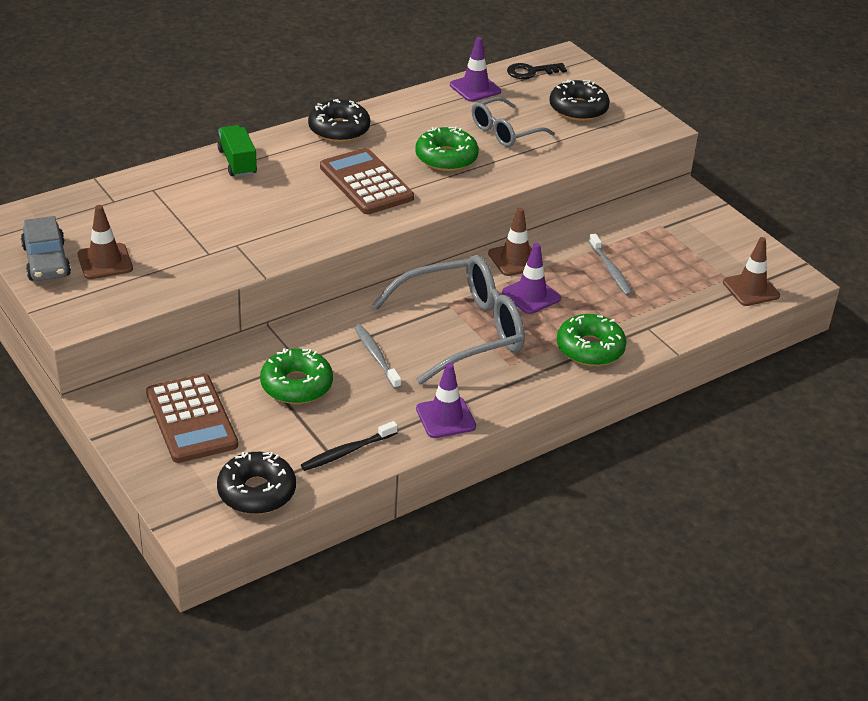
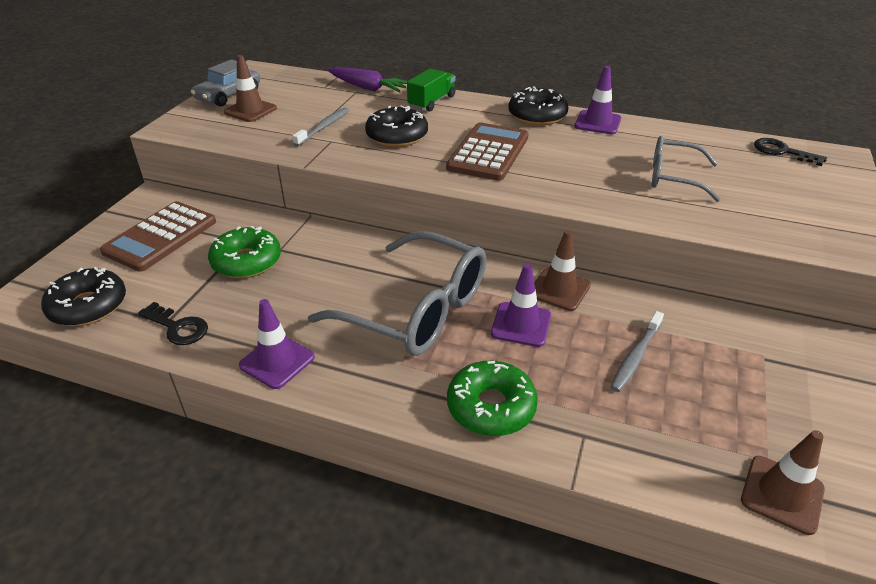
camera: 55 degrees right, 0 degrees up
black toothbrush [301,421,398,471] -> black key [138,302,208,345]
grey toothbrush [354,324,401,389] -> grey toothbrush moved to [292,107,349,146]
green donut [415,127,479,171] -> none
purple traffic cone [450,37,501,102] -> purple traffic cone moved to [575,66,621,134]
black donut [549,79,610,121] -> black donut moved to [365,105,428,147]
none -> purple carrot [328,67,407,93]

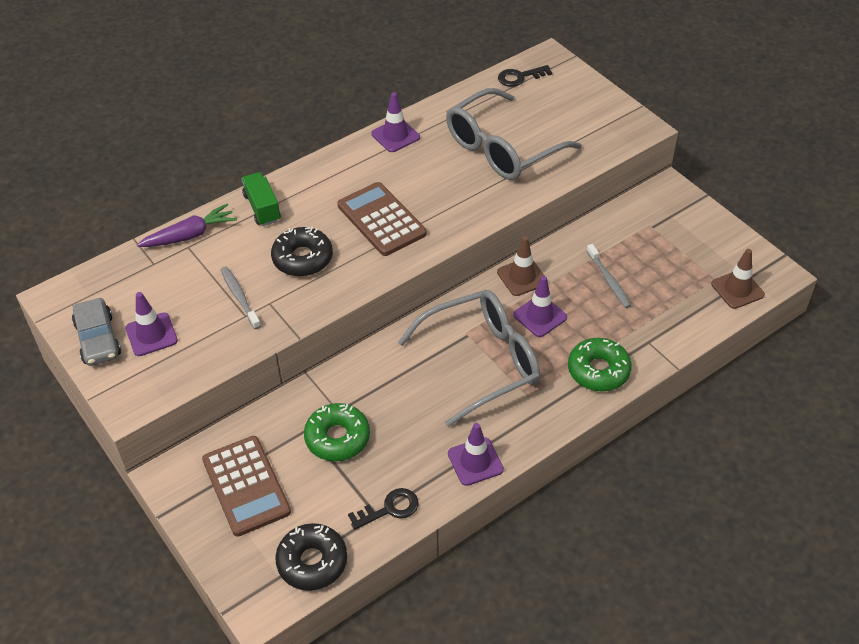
camera: 55 degrees left, 10 degrees up
brown traffic cone [224,55,277,122] -> purple traffic cone [125,292,178,356]
black donut [508,86,569,126] -> none
grey glasses [652,136,721,202] -> grey glasses [446,88,582,180], size x1.74

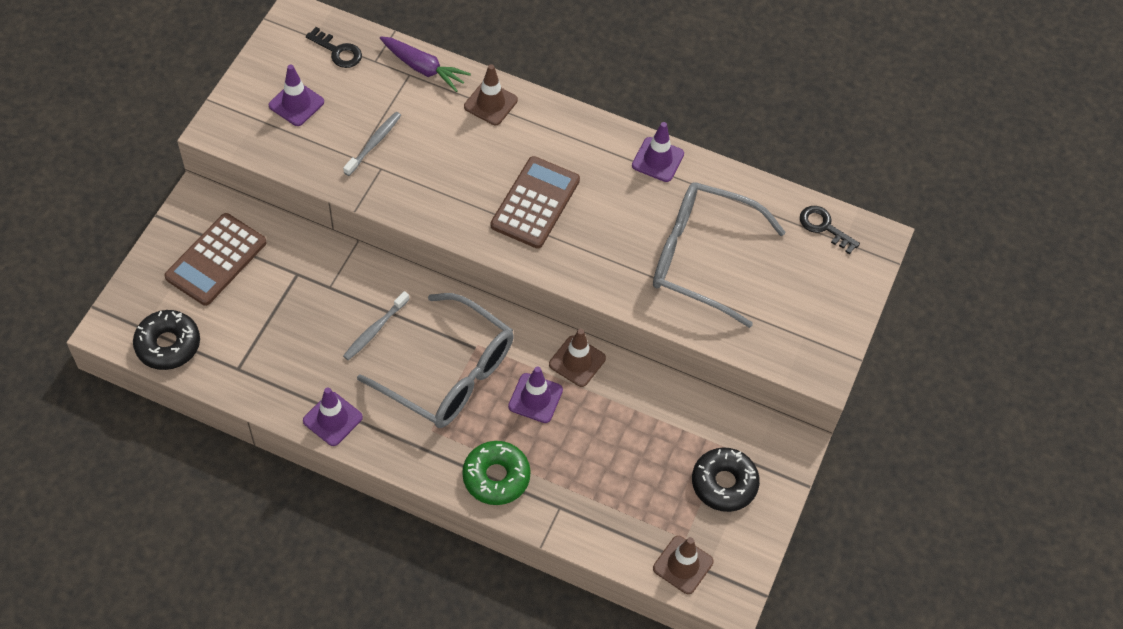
camera: 55 degrees right, 10 degrees up
grey car [72,298,121,366] -> none
green truck [242,172,281,226] -> brown traffic cone [464,64,518,125]
black donut [271,227,333,277] -> black donut moved to [692,447,760,512]
green donut [304,403,370,461] -> none
black key [348,488,419,530] -> black key moved to [306,27,362,68]
grey toothbrush [587,244,631,308] -> grey toothbrush moved to [343,291,410,360]

